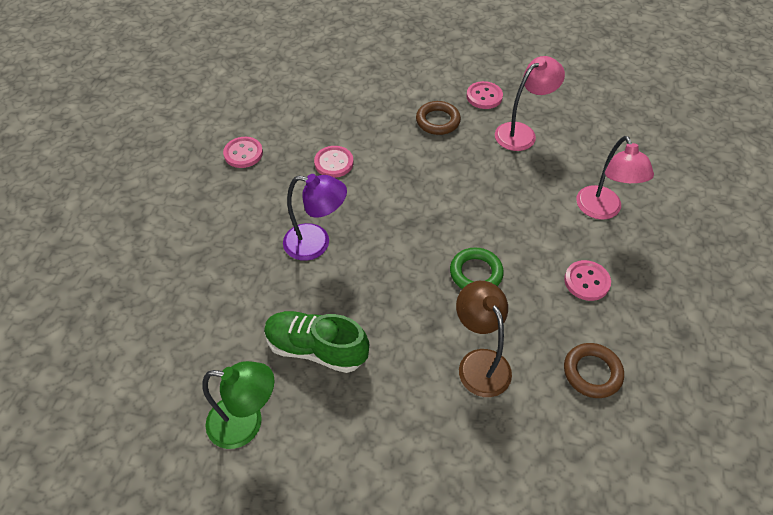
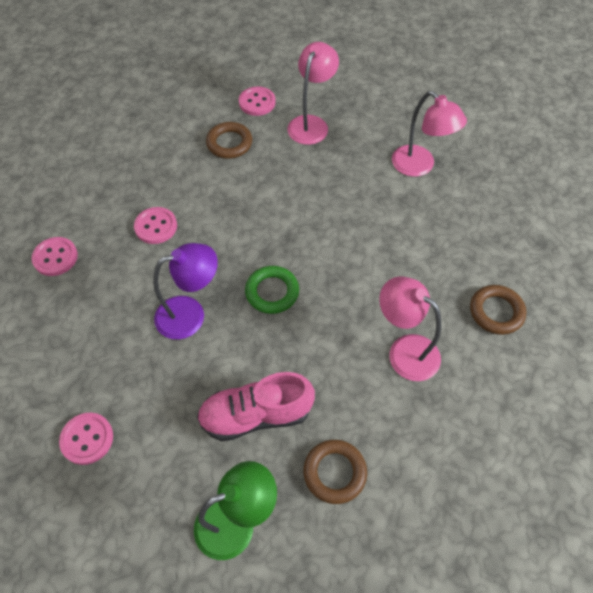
camera: 30 degrees left, 5 degrees up
green shoe [264,311,369,373] -> pink shoe [197,372,315,441]
green ring [450,248,504,289] -> green ring moved to [245,266,299,314]
brown lamp [456,281,512,397] -> pink lamp [379,276,441,381]
pink button [564,260,611,301] -> pink button moved to [59,413,113,465]
none -> brown ring [303,440,367,504]

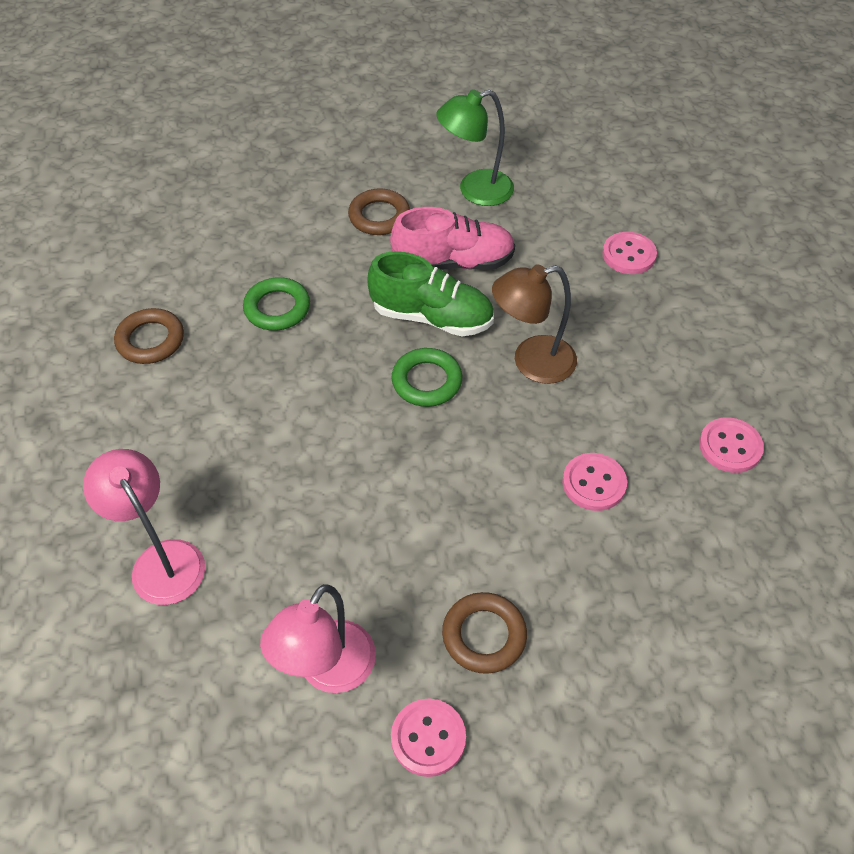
camera: 175 degrees left, 5 degrees down
purple lamp [153,243,218,339] -> brown lamp [492,264,577,384]
pink lamp [379,276,441,381] -> green ring [243,277,310,331]
none -> green shoe [367,251,494,337]

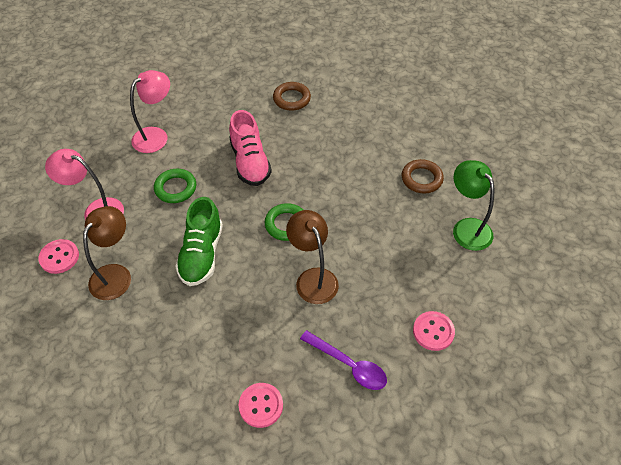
camera: 80 degrees right, 0 degrees up
green ring [243,277,310,331] -> green ring moved to [154,169,196,203]
green shoe [367,251,494,337] -> green shoe moved to [175,197,223,286]
pink shoe [390,207,515,270] -> pink shoe moved to [229,110,272,186]
brown ring [442,592,527,674] -> brown lamp [83,206,131,300]
pink button [562,453,627,511] -> none
none -> purple spoon [300,330,387,390]

